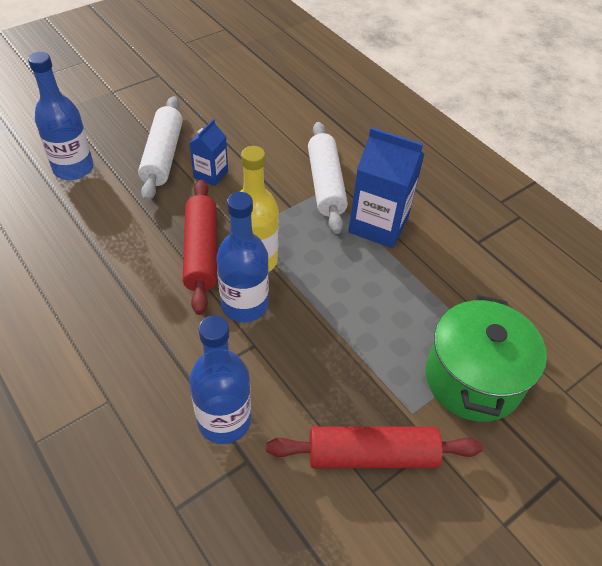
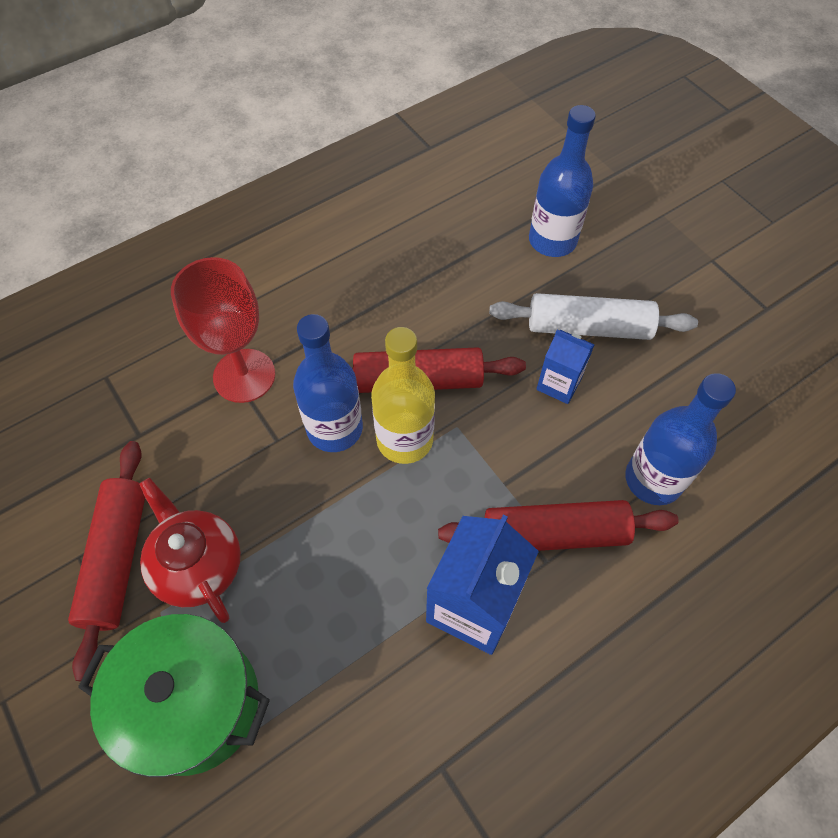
camera: 95 degrees right, 10 degrees up
blue bottle [189,316,251,444] -> blue bottle moved to [625,373,736,505]
white rolling pin [308,122,348,234] -> red rolling pin [438,500,679,551]
none -> red teapot [139,478,241,623]
none -> red goblet [171,257,275,403]

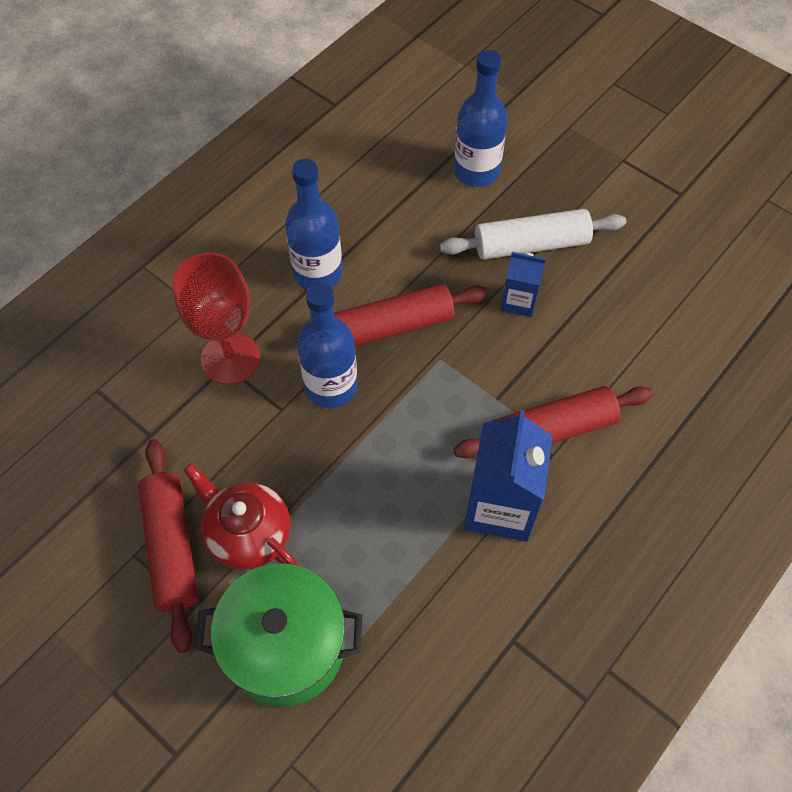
camera: 15 degrees left, 0 degrees up
yellow bottle [371,327,435,464] -> none
blue bottle [625,373,736,505] -> blue bottle moved to [285,159,342,290]

